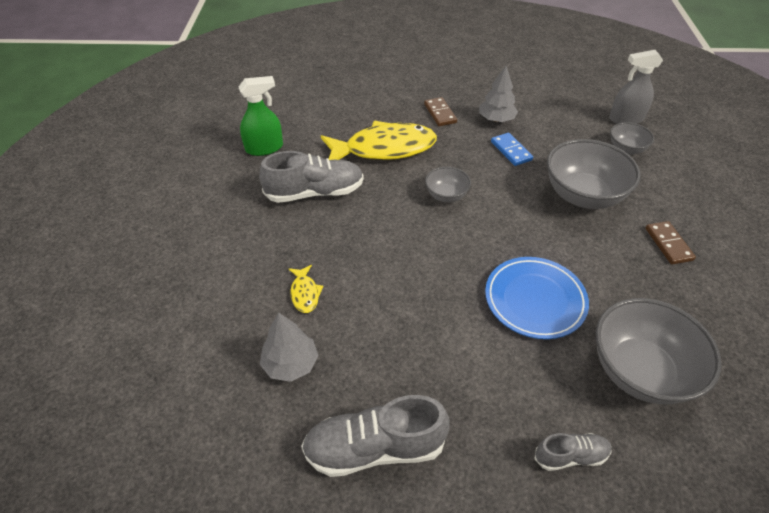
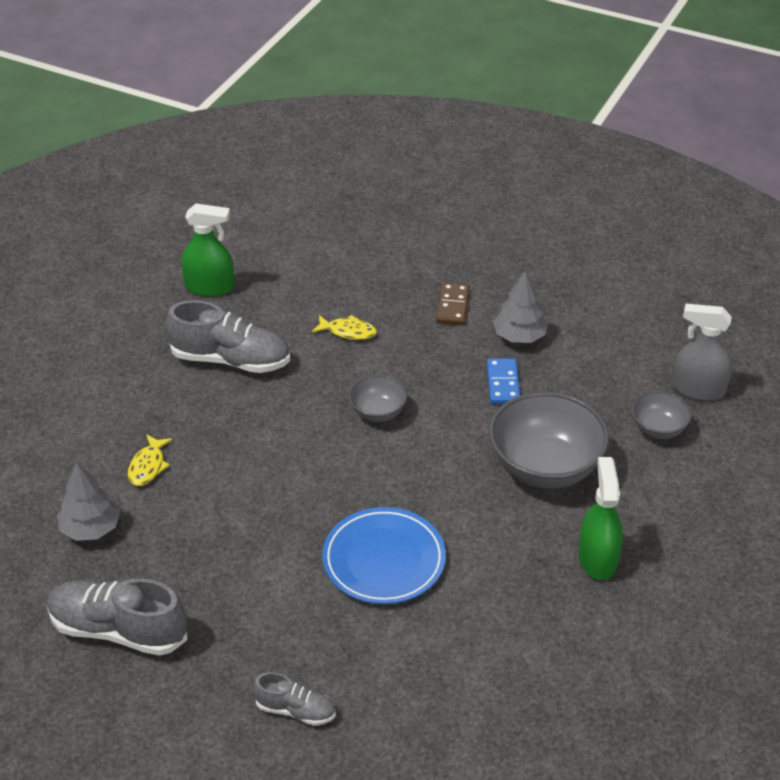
camera: 25 degrees right, 5 degrees down
yellow fish [321,121,437,160] -> yellow fish [312,315,377,340], size x0.42
grey bowl [596,298,722,404] -> none
brown domino [646,221,696,265] -> green spray bottle [579,457,623,580]

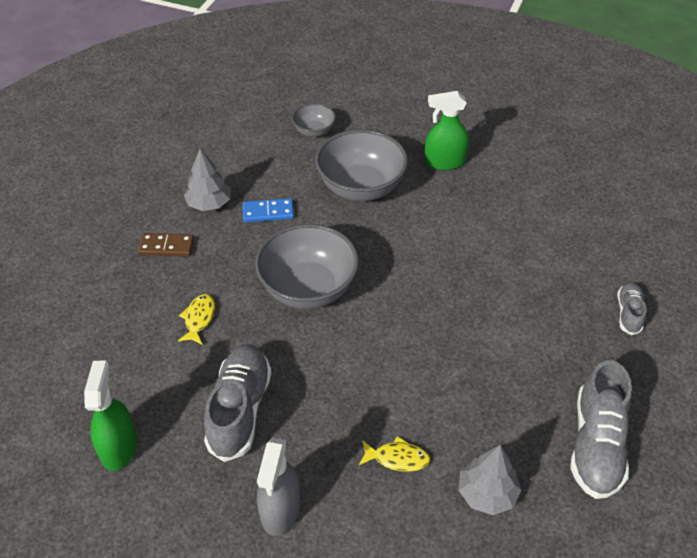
camera: 95 degrees left, 5 degrees up
blue plate [322,507,446,604] -> none
grey bowl [349,375,408,422] -> grey bowl [255,224,359,309], size x1.94
grey spray bottle [673,304,732,401] -> grey spray bottle moved to [257,438,300,536]

